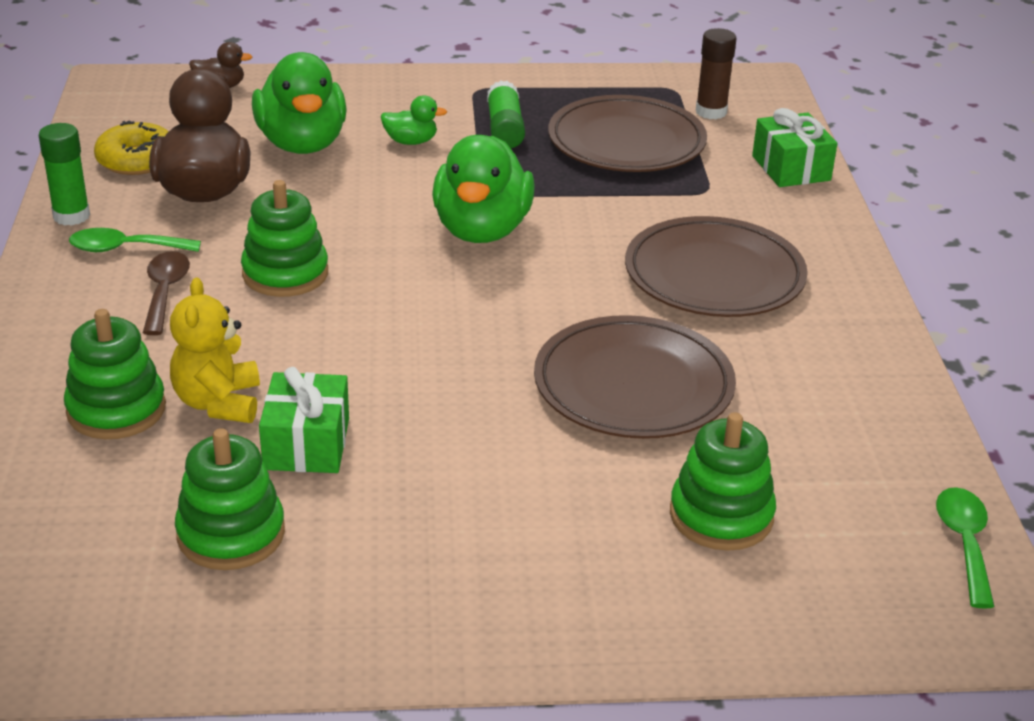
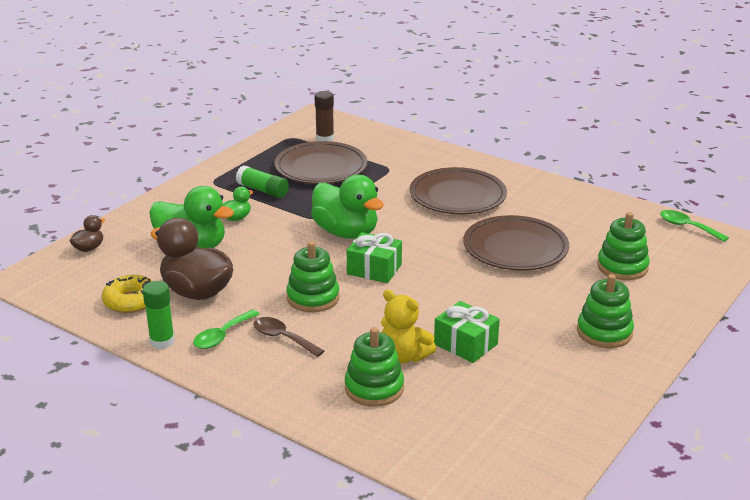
camera: 50 degrees left, 5 degrees down
green stacking toy [175,428,285,570] -> green stacking toy moved to [577,274,634,348]
green gift [752,108,838,187] -> green gift moved to [347,232,402,283]

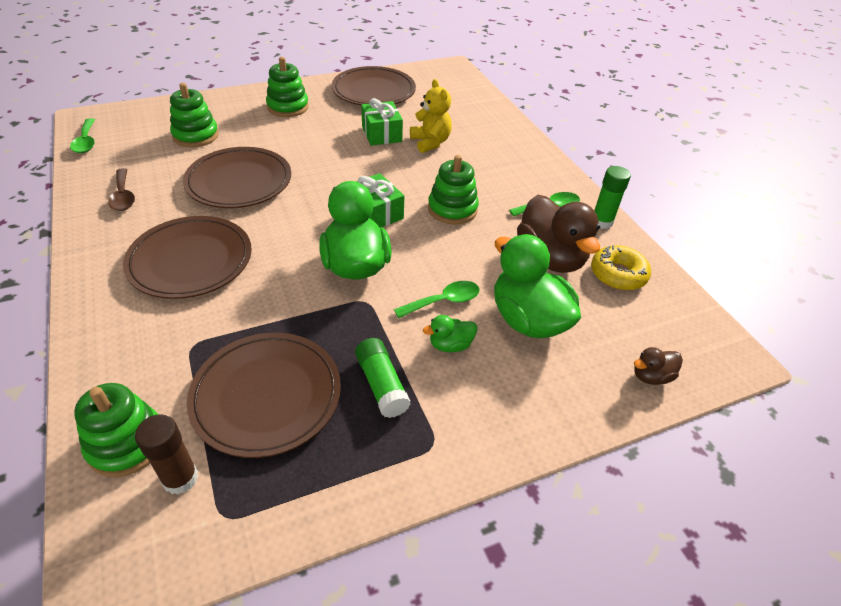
camera: 150 degrees left, 15 degrees up
brown spoon [253,317,324,357] -> brown spoon moved to [108,168,135,211]
green stacking toy [345,327,404,407] -> green stacking toy moved to [74,383,159,477]
none -> brown plate [332,66,416,105]
none -> green spoon [394,281,480,318]

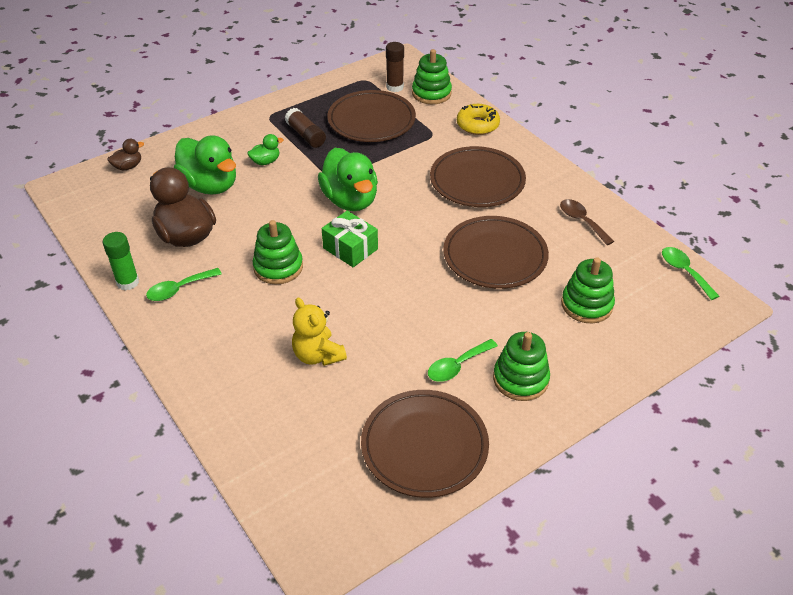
camera: 170 degrees right, 0 degrees up
green glue stick [355,338,411,418] -> brown glue stick [285,108,326,148]
green gift [361,98,403,146] -> none
green spoon [394,281,480,318] -> green spoon moved to [428,339,498,382]
yellow donut [591,245,651,290] -> yellow donut moved to [457,104,500,135]

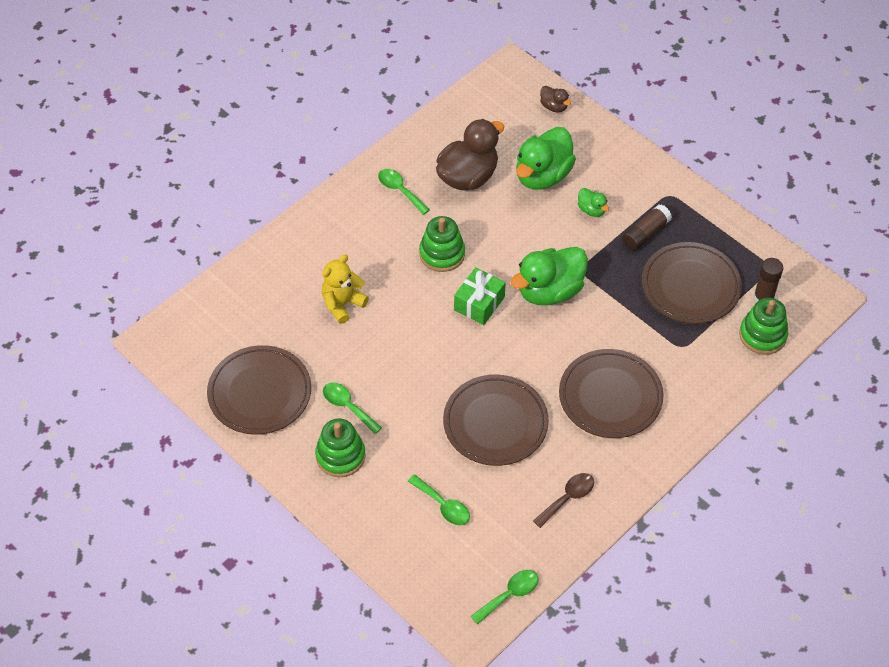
camera: 80 degrees right, 10 degrees up
green glue stick [103,232,139,291] -> none
yellow donut [457,104,500,135] -> none
green stacking toy [561,257,615,323] -> green spoon [408,474,470,525]

